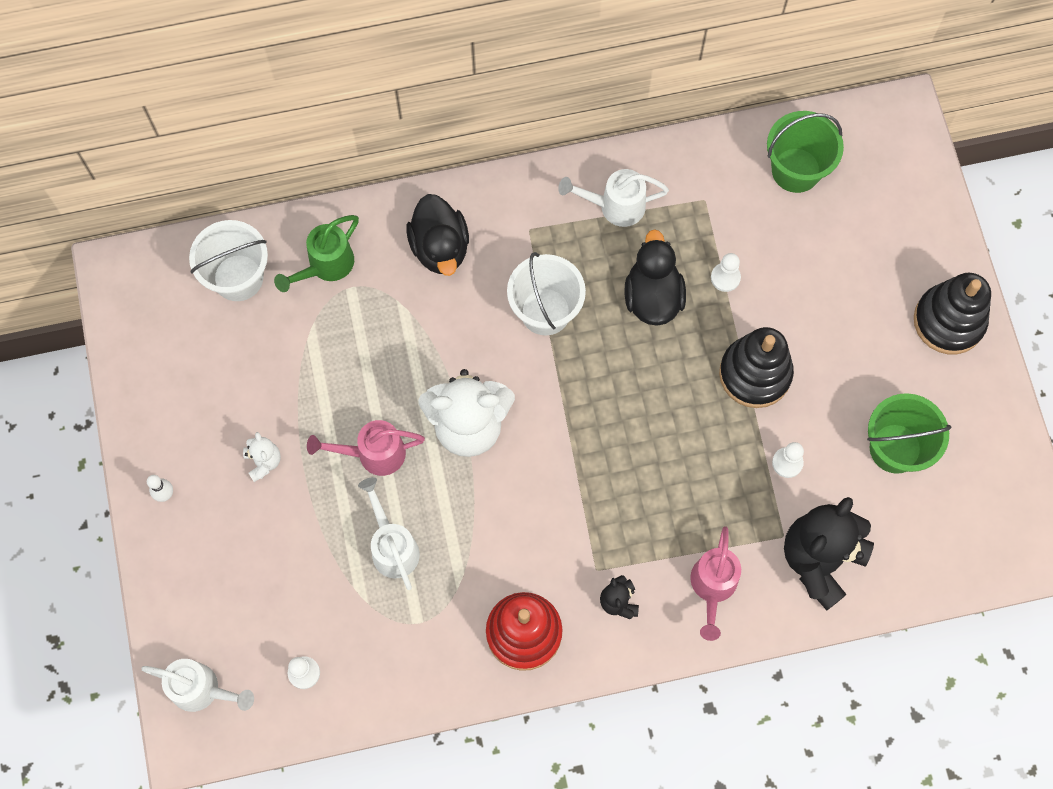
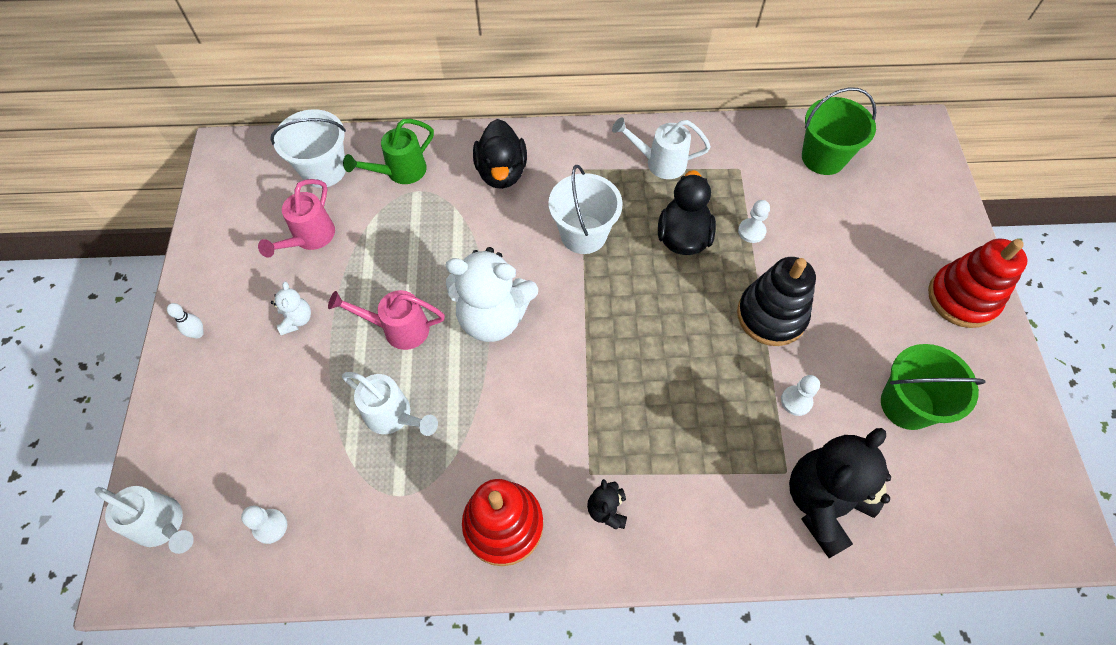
camera: 10 degrees right, 10 degrees down
white watering can [358,477,420,590] -> white watering can turned 135 degrees clockwise [342,372,438,436]
pink watering can [690,526,741,641] -> pink watering can moved to [258,179,335,258]
black stacking toy [914,273,991,354] -> red stacking toy [928,238,1027,328]

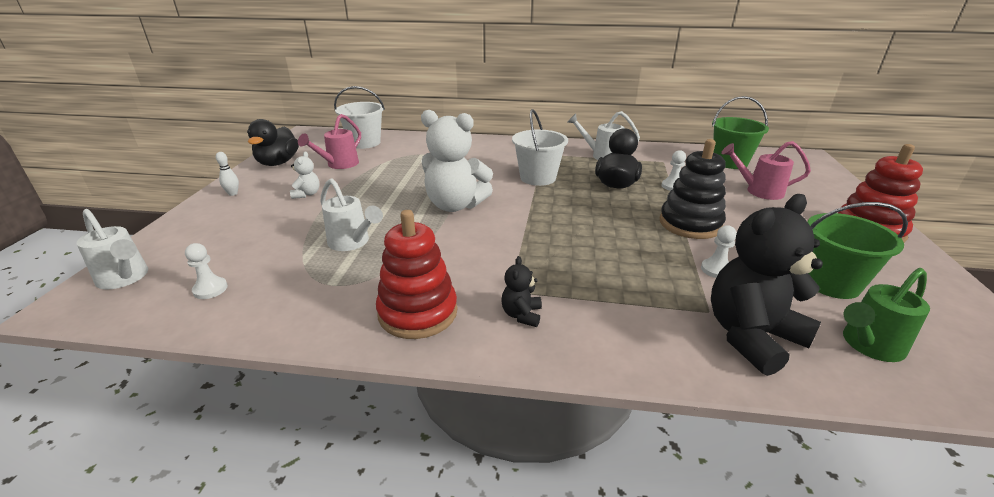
camera: 10 degrees right, 30 degrees down
pink watering can [328,290,445,350] -> pink watering can moved to [721,141,811,200]
green watering can [343,119,434,184] -> green watering can moved to [843,268,930,362]
black duck [473,119,527,189] -> black duck moved to [247,119,299,166]

